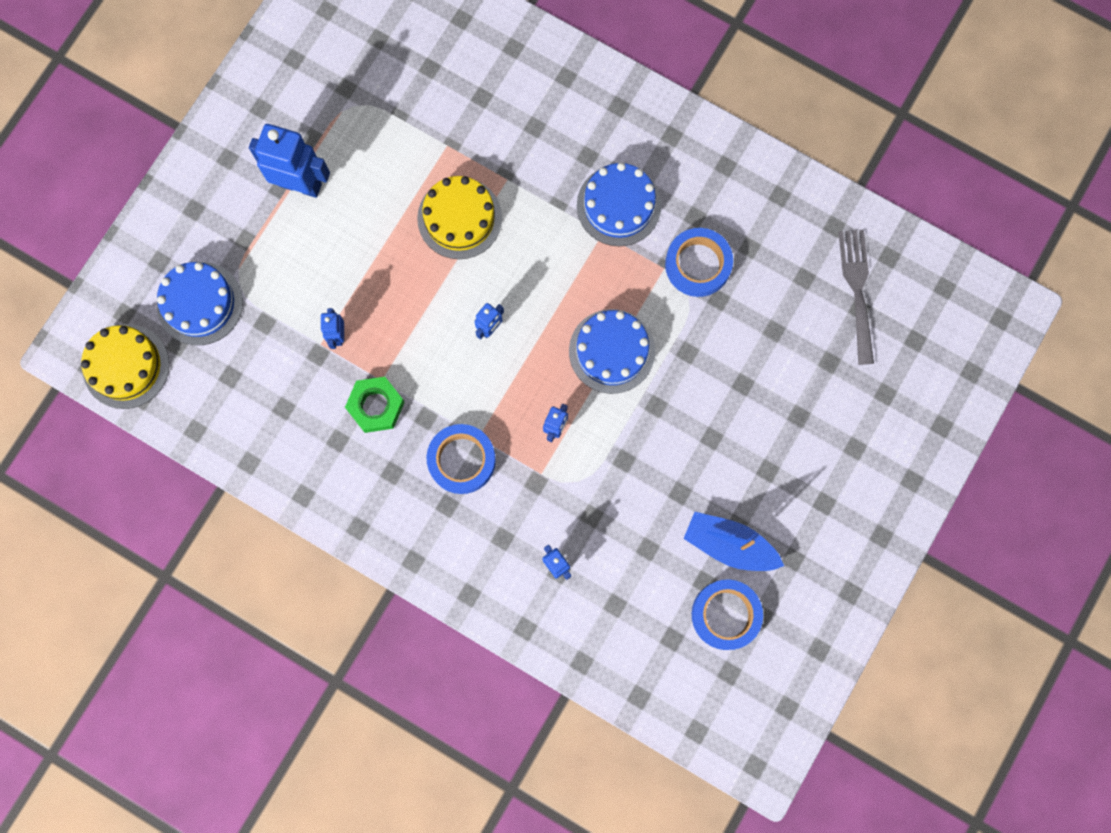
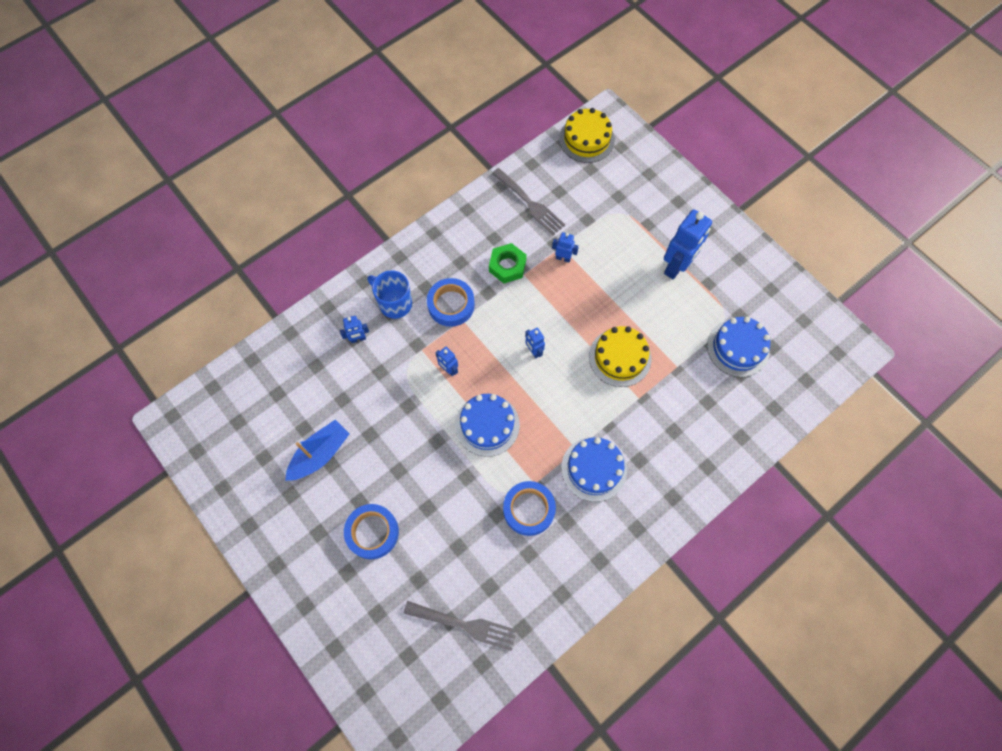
camera: 110 degrees right, 10 degrees down
blue cake [157,262,243,345] -> blue cake moved to [707,317,770,377]
blue tape [692,579,763,650] -> blue tape moved to [344,504,399,559]
none -> blue mug [367,270,412,319]
none -> grey fork [492,168,565,235]

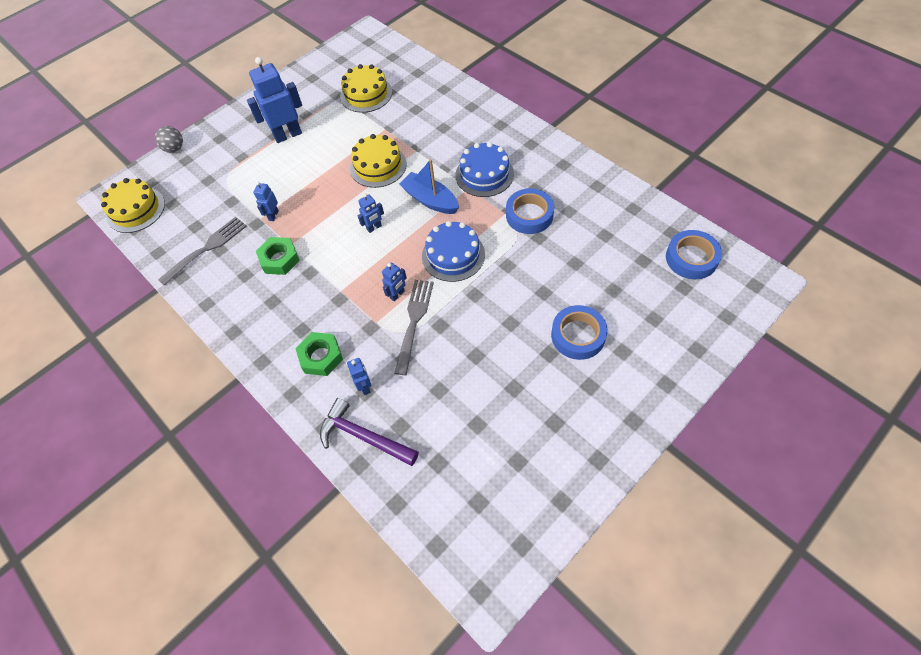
camera: 90 degrees left, 10 degrees down
blue boat [285,420,350,481] -> blue boat moved to [399,159,459,214]
blue mug [367,270,412,319] -> green nut [295,332,343,376]
grey fork [403,601,517,651] -> grey fork moved to [395,280,434,375]
blue tape [427,278,475,327] -> blue tape moved to [666,230,722,279]
blue robot [664,209,712,279] -> blue robot turned 60 degrees counterclockwise [247,57,302,143]
blue cake [707,317,770,377] -> yellow cake [340,64,392,113]
none -> grey ball [155,126,183,153]
none -> purple hammer [320,398,419,466]

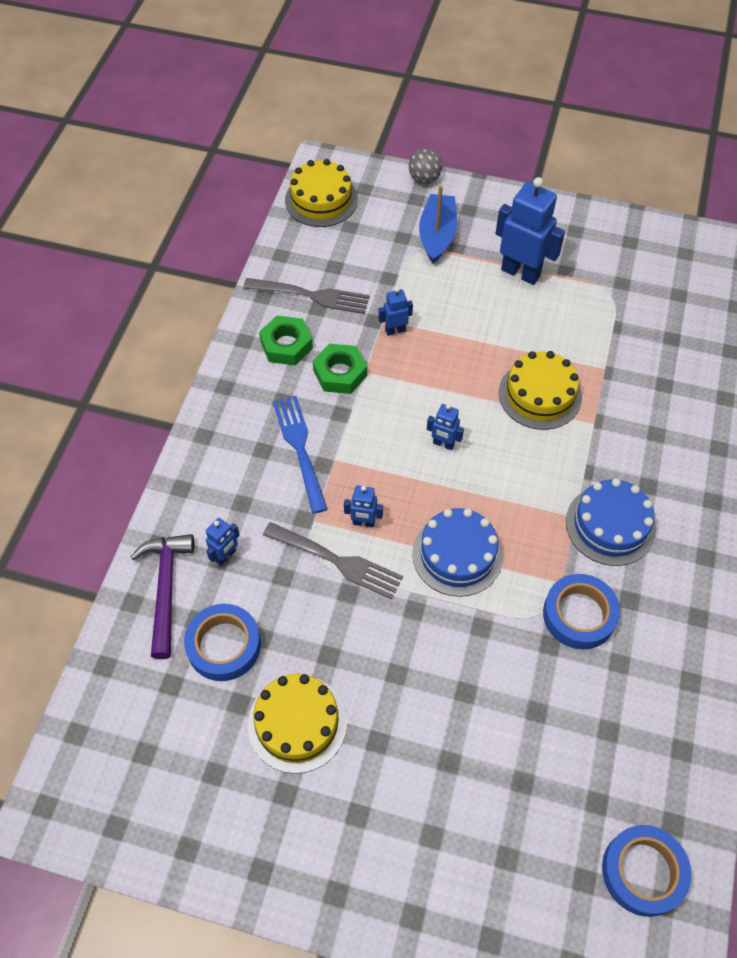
camera: 55 degrees right, 0 degrees up
green nut [295,332,343,376] -> green nut moved to [259,316,313,365]
yellow cake [340,64,392,113] -> yellow cake moved to [248,674,347,774]
grey fork [395,280,434,375] -> grey fork turned 45 degrees clockwise [263,522,403,599]
blue boat [399,159,459,214] -> blue boat moved to [419,185,457,264]
blue tape [551,305,608,360] -> blue tape moved to [184,604,261,681]
none -> blue fork [273,396,328,514]

